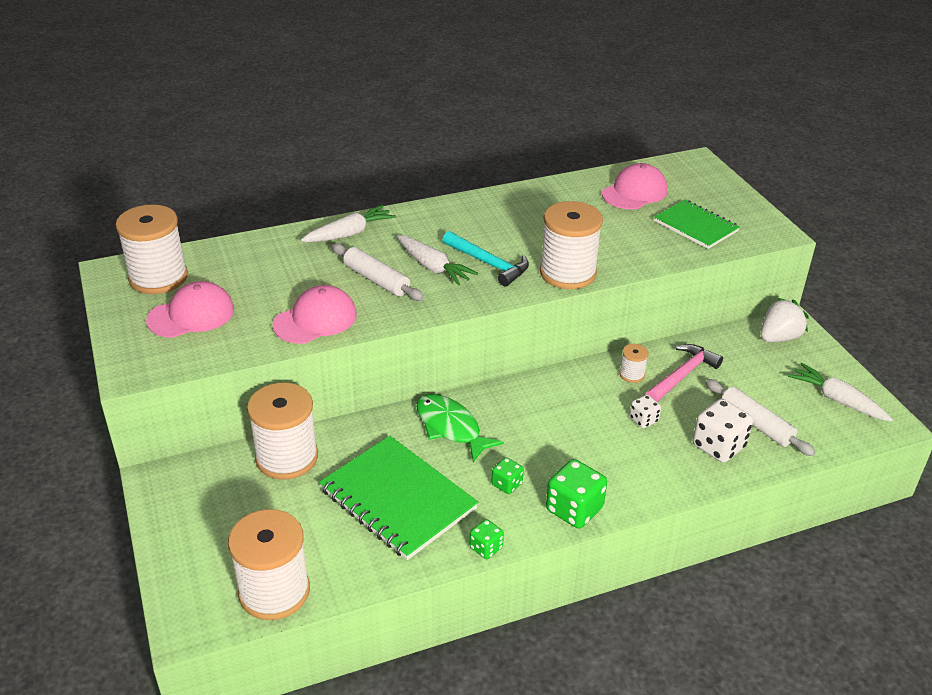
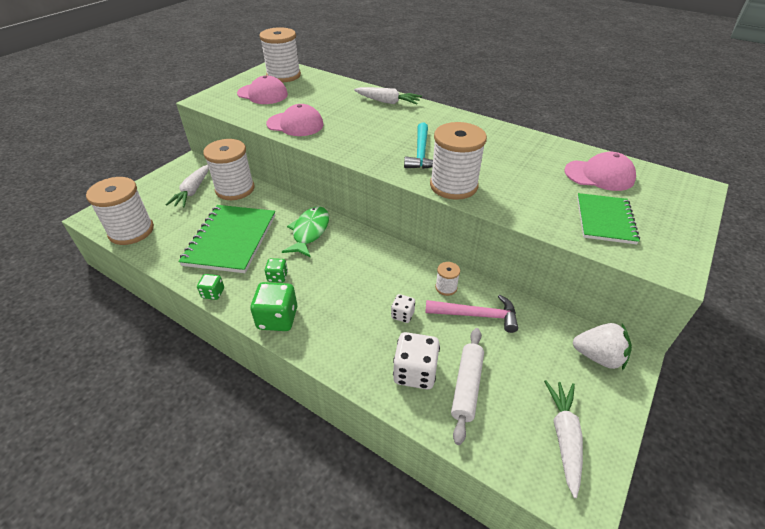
camera: 55 degrees right, 5 degrees up
white rolling pin [332,243,424,301] -> none
white carrot [397,235,478,286] -> white carrot moved to [165,165,209,207]

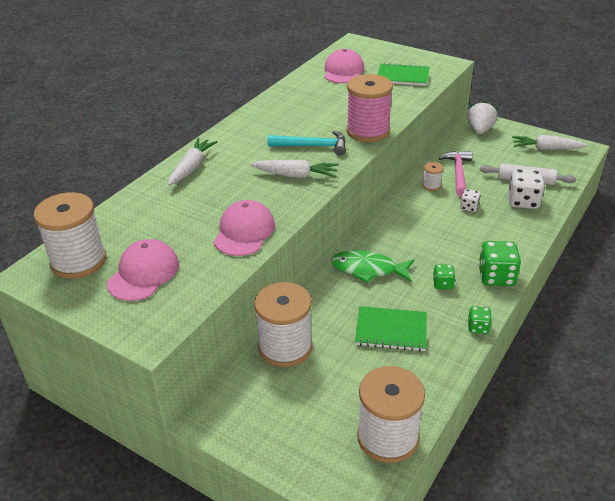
camera: 90 degrees left, 5 degrees down
white carrot [165,165,209,207] -> white carrot moved to [250,160,339,178]
green notebook [178,205,275,273] -> green notebook [355,306,427,352], size x0.64
white spool [430,122,487,200] -> pink spool [346,74,393,142]

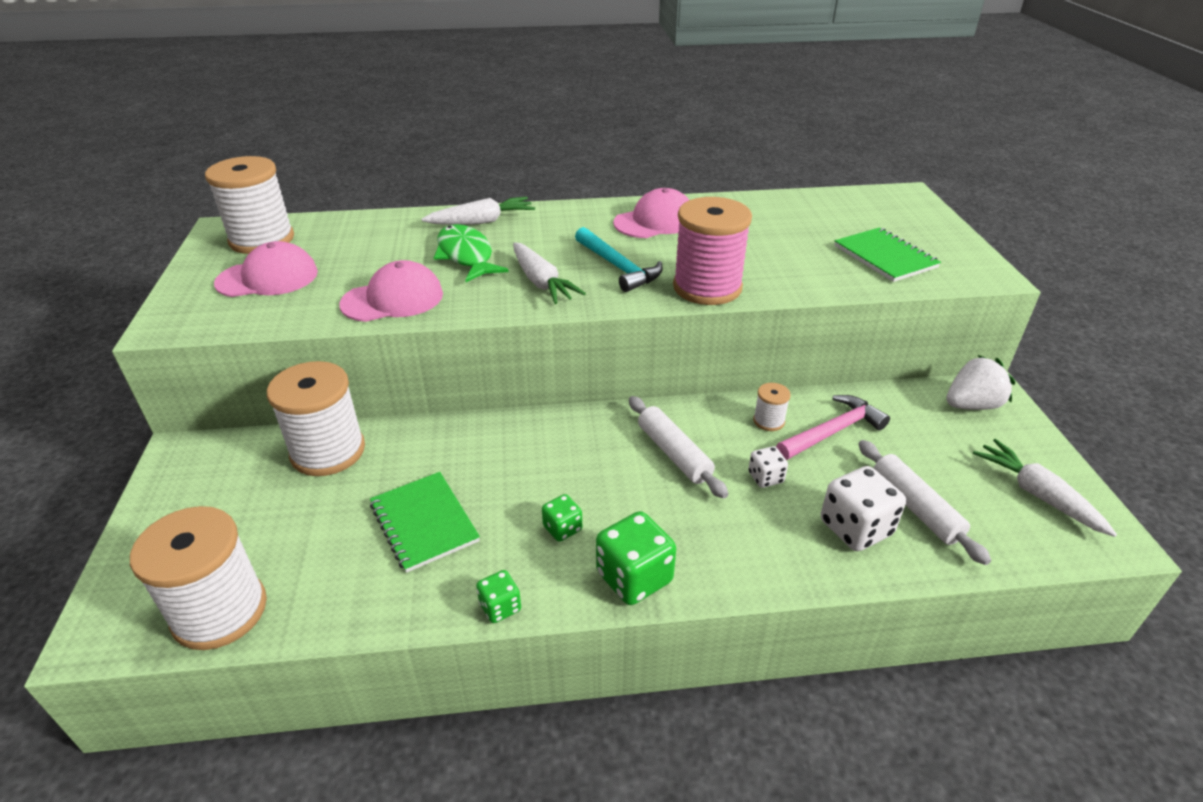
camera: 50 degrees right, 0 degrees up
pink cap [324,49,365,83] -> pink cap moved to [613,188,689,238]
green fish [331,250,414,283] -> green fish moved to [434,224,509,282]
none -> white rolling pin [629,396,728,498]

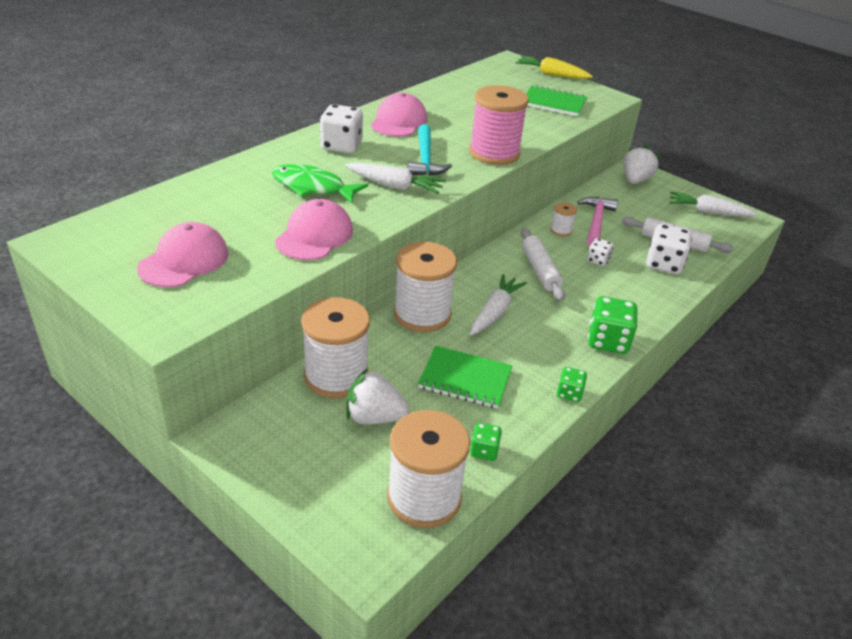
camera: 45 degrees left, 0 degrees up
white spool [205,156,294,254] -> white spool moved to [394,242,457,332]
white carrot [422,197,535,225] -> white carrot moved to [470,274,527,335]
green dice [542,494,582,542] -> green dice moved to [470,423,502,461]
turquoise hammer [575,227,663,292] -> turquoise hammer turned 75 degrees clockwise [407,124,452,176]
white rolling pin [629,396,728,498] -> white rolling pin turned 60 degrees clockwise [521,228,565,301]
none -> white dice [320,104,363,154]
none -> white strawberry [346,368,409,424]
none -> yellow carrot [515,56,593,79]

